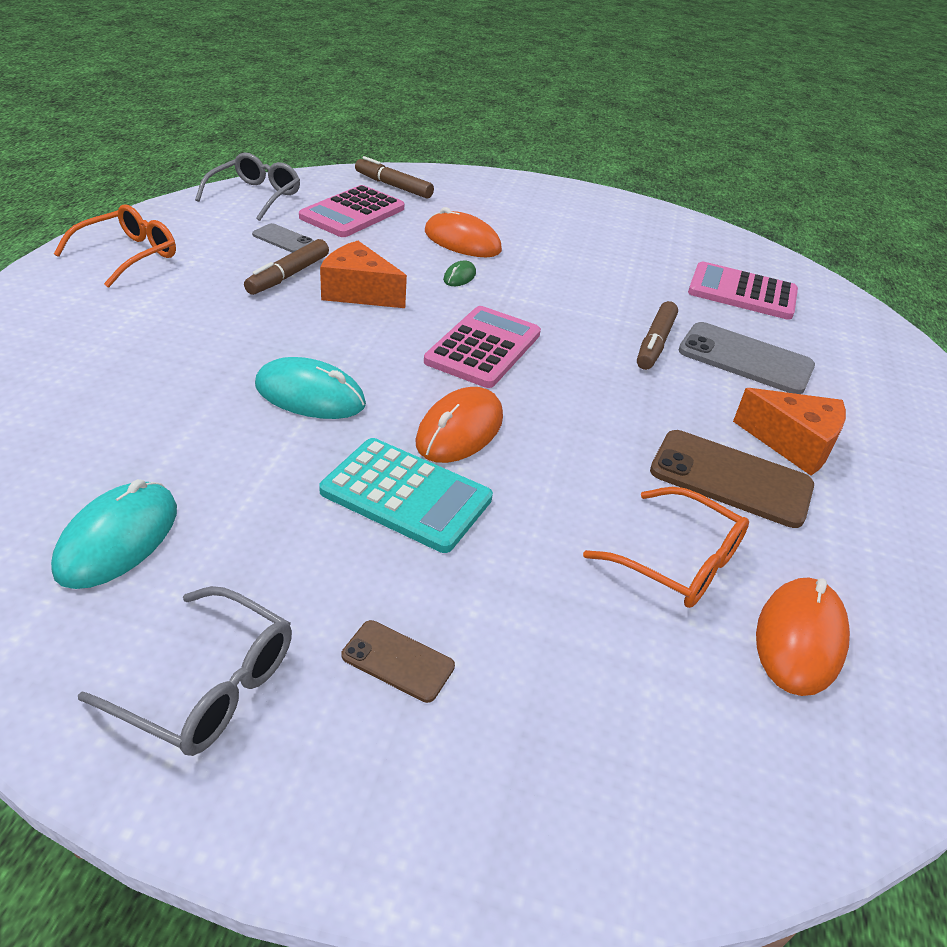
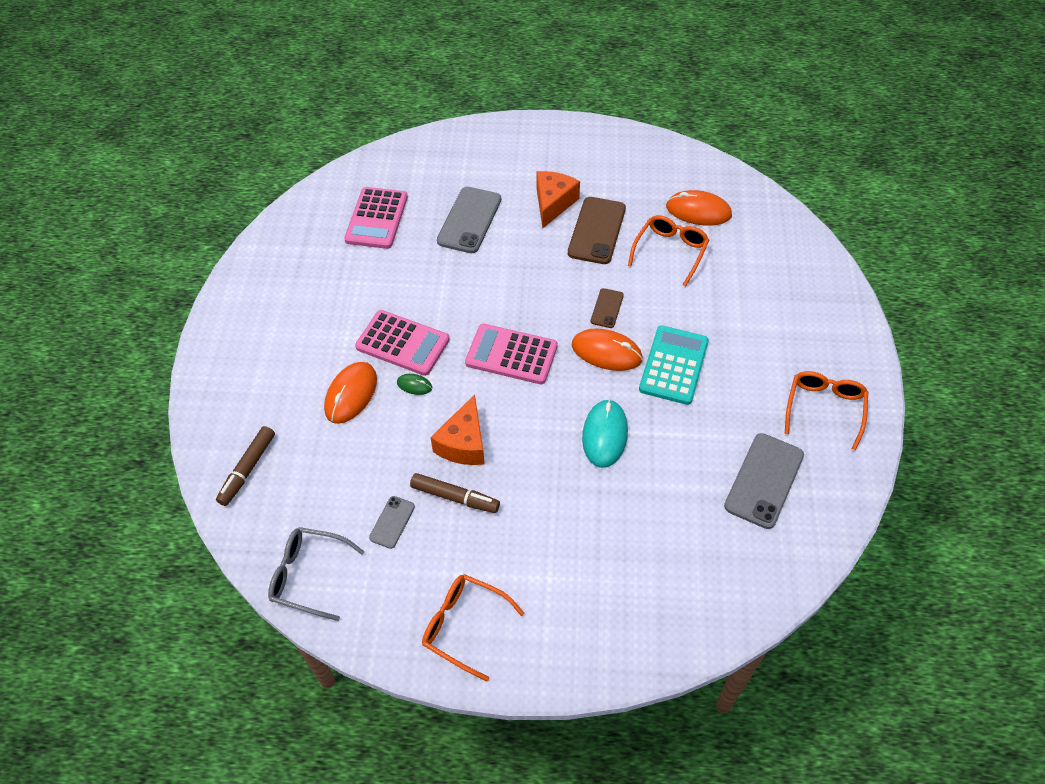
camera: 95 degrees left, 15 degrees up
turquoise mouse [51,479,177,589] -> grey phone [724,433,804,529]
grey glasses [78,586,292,756] -> orange glasses [785,371,868,451]
pink calculator [299,185,405,237] -> pink calculator moved to [355,310,450,376]
brown phone [342,620,455,703] -> brown phone moved to [591,288,624,328]
brown marker [637,301,678,370] -> none

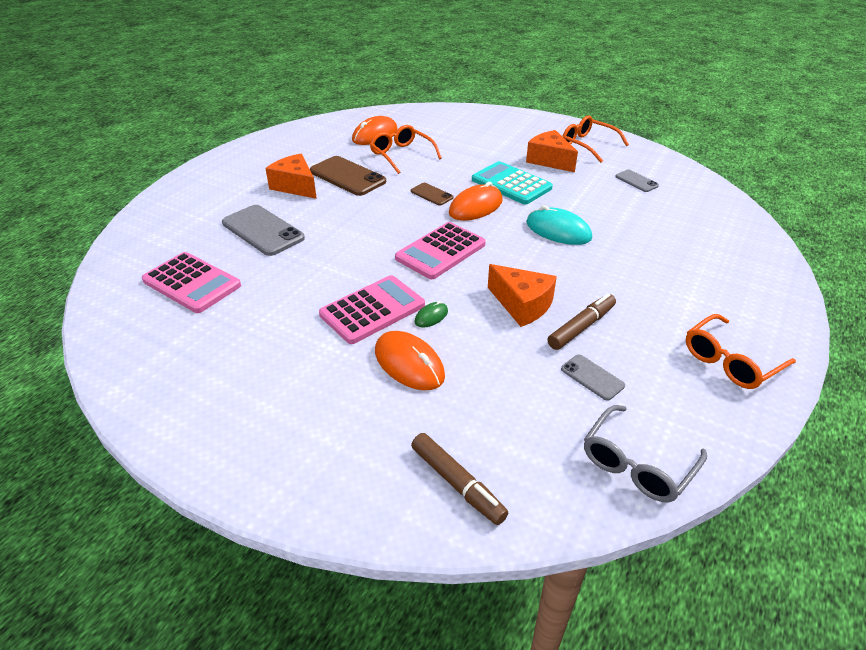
camera: 65 degrees left, 15 degrees down
grey phone [724,433,804,529] -> grey phone [615,169,659,192], size x0.53
none -> orange cheese [526,130,578,172]

